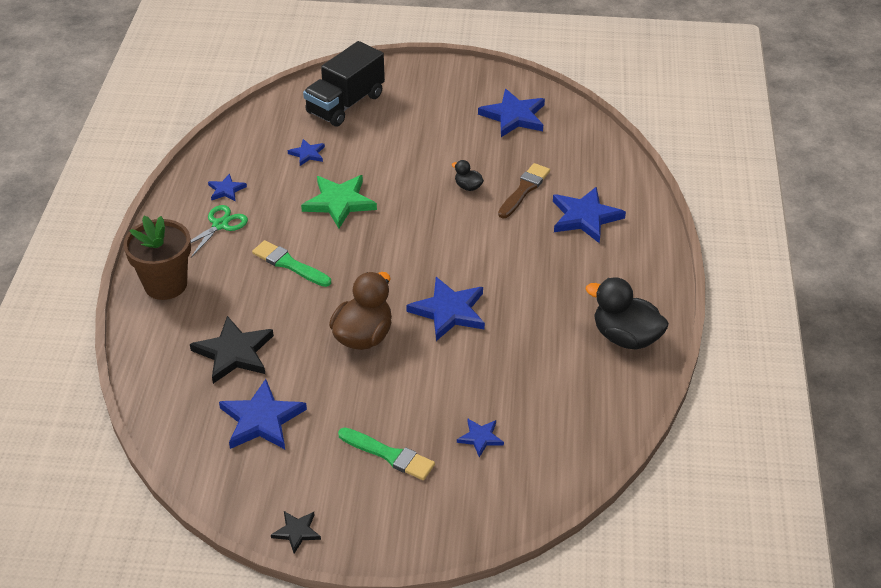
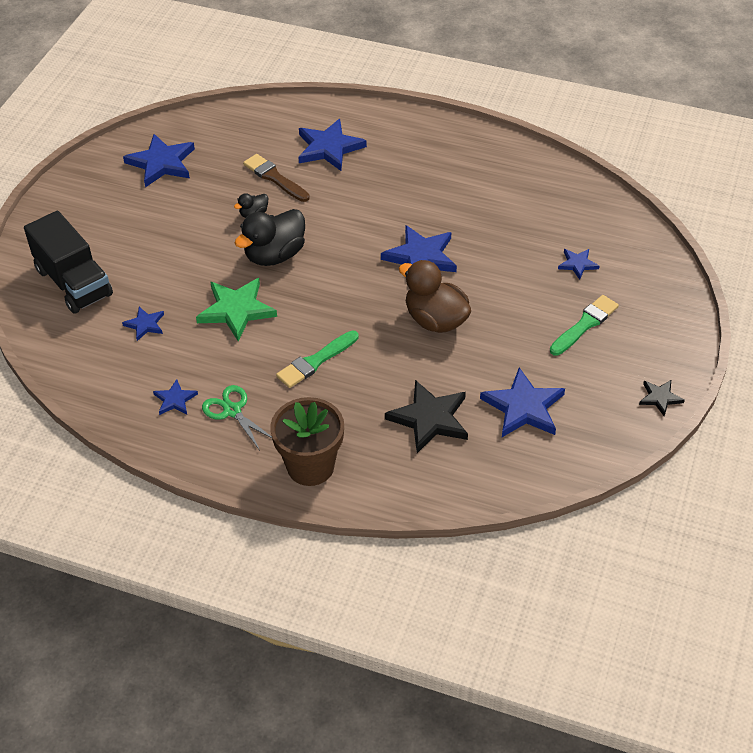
camera: 75 degrees left, 5 degrees up
black duck [586,277,669,350] -> black duck moved to [235,209,305,266]

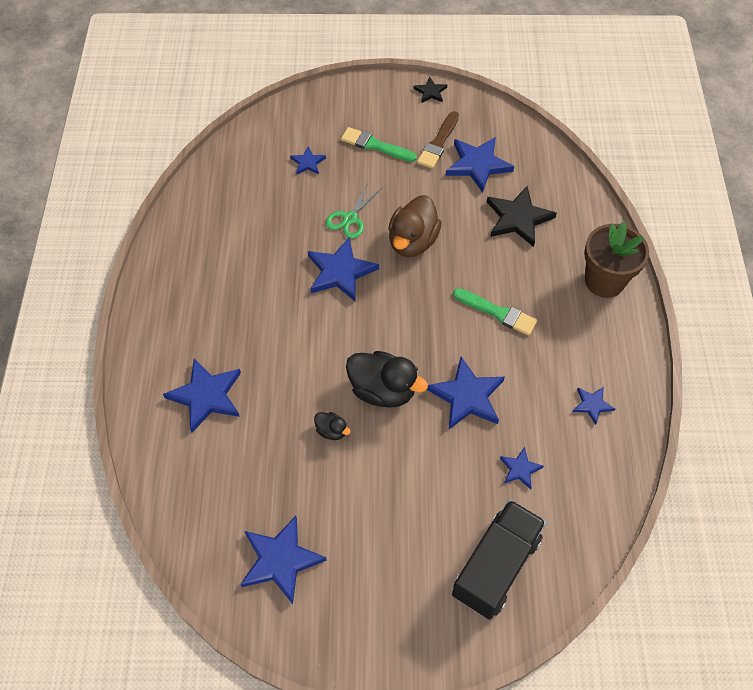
camera: 110 degrees left, 10 degrees up
green star [196,278,277,341] -> blue star [427,357,505,429]
green scissors [202,385,272,450] -> green scissors moved to [325,182,382,239]
brown brush [243,154,310,202] -> brown brush moved to [417,111,459,169]

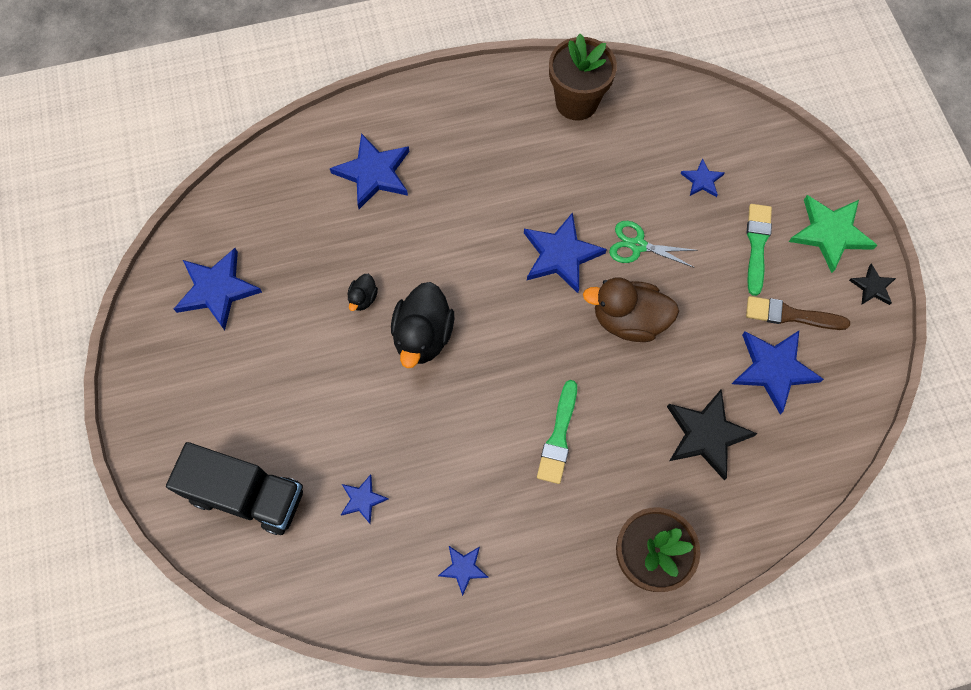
camera: 75 degrees right, 10 degrees up
blue star [427,357,505,429] -> none
none -> brown flower pot [549,34,617,121]
none -> green star [789,195,877,273]

